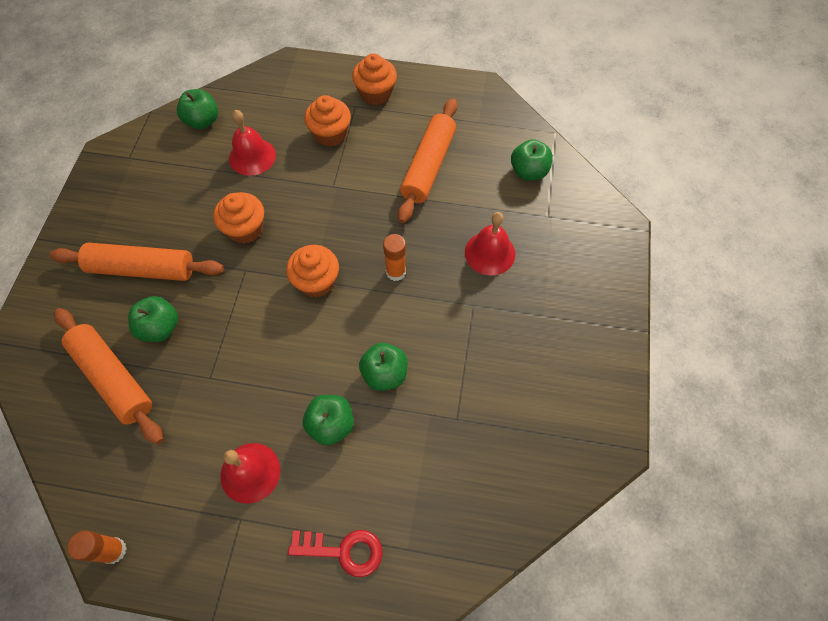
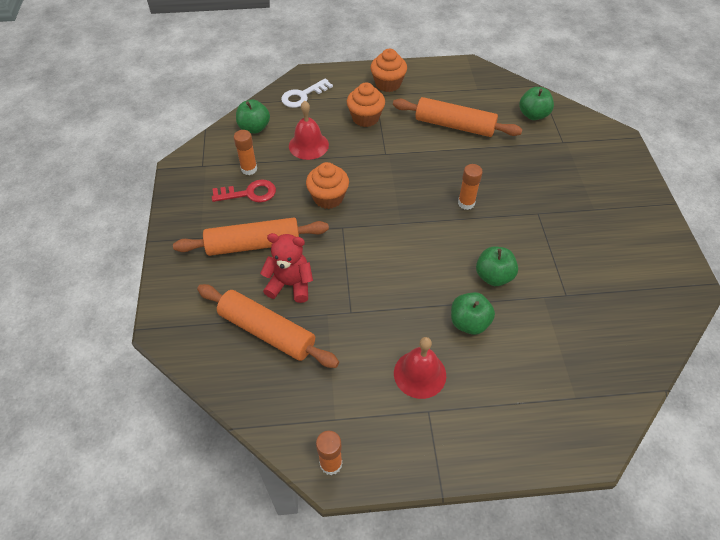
camera: 15 degrees left, 10 degrees down
green apple [128,296,178,342] -> red teddy bear [260,233,313,303]
orange cupcake [286,245,339,298] -> none
red key [288,530,383,577] -> red key moved to [212,179,276,203]
orange rolling pin [398,98,457,223] -> orange rolling pin turned 75 degrees counterclockwise [393,97,523,137]
red bell [465,212,515,275] -> none
none -> orange glue stick [234,130,257,175]
none -> white key [281,78,333,108]

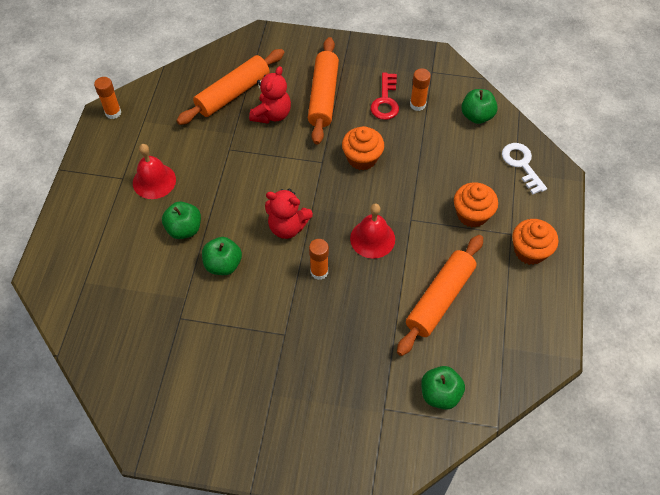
camera: 105 degrees right, 5 degrees up
red bell [289,101,329,160] -> red bell moved to [350,203,395,259]
none -> red teddy bear [265,189,313,239]

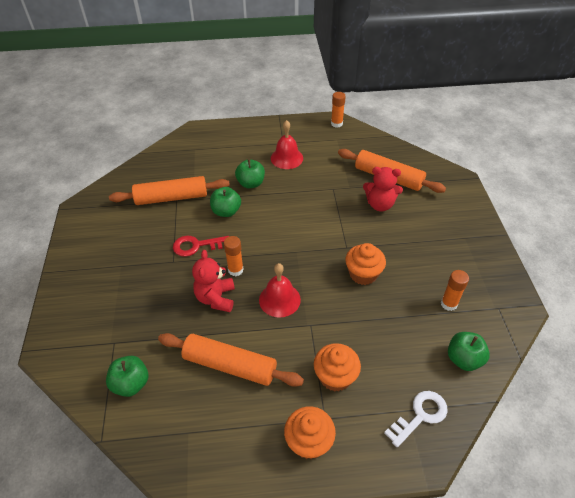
camera: 75 degrees right, 10 degrees down
red teddy bear [265,189,313,239] -> red teddy bear moved to [192,250,235,312]
orange rolling pin [308,37,339,144] -> orange rolling pin moved to [109,176,230,205]
red key [371,72,399,120] -> red key moved to [173,236,229,257]

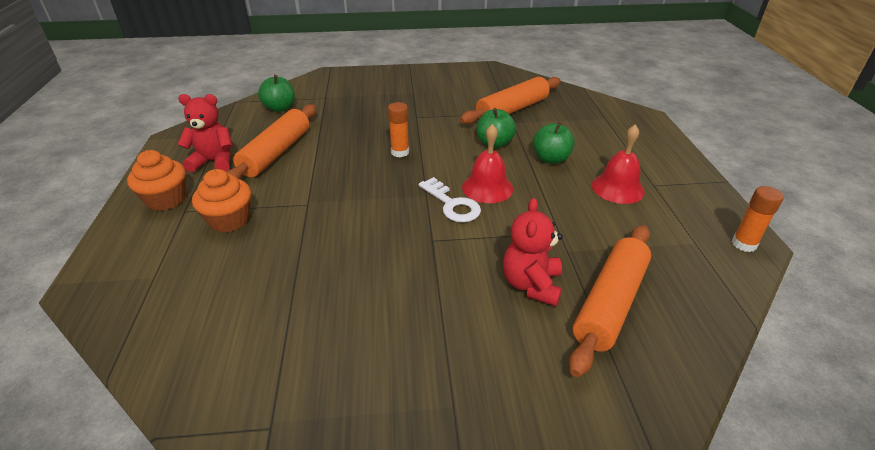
camera: 90 degrees right, 10 degrees down
orange rolling pin [109,176,230,205] -> orange rolling pin turned 60 degrees clockwise [460,77,561,124]
red key [173,236,229,257] -> none
red teddy bear [192,250,235,312] -> red teddy bear moved to [177,94,233,172]
red bell [259,263,301,318] -> red bell moved to [462,124,513,203]
orange cupcake [345,243,386,285] -> none
white key [384,391,448,447] -> white key moved to [419,177,481,222]
orange glue stick [441,270,469,311] -> none
green apple [448,332,490,371] -> none

